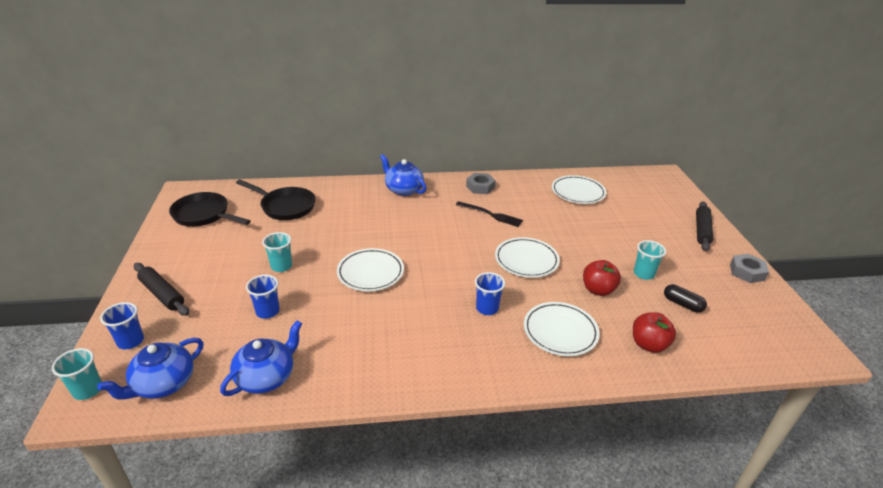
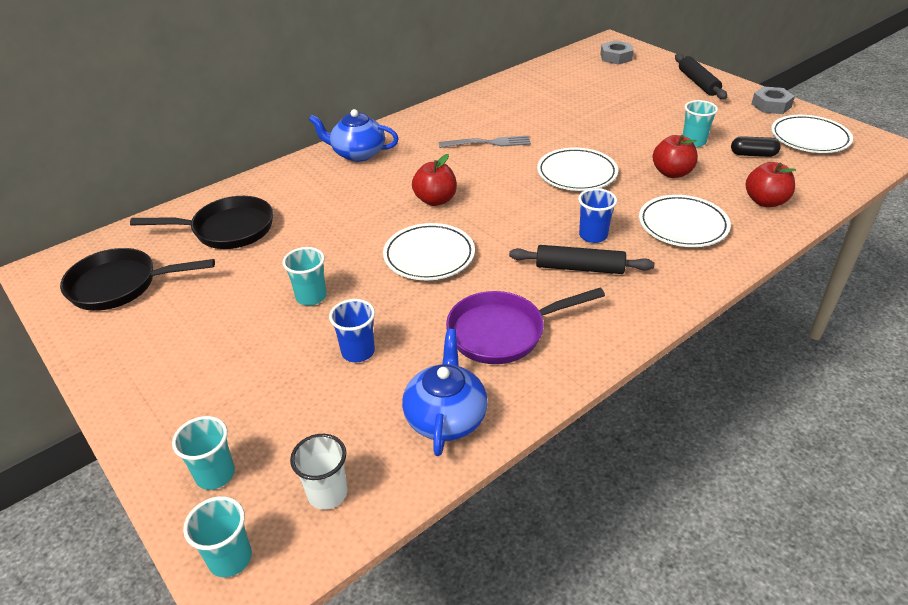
camera: 30 degrees left, 5 degrees up
blue teapot [97,338,204,399] -> white cup [290,434,348,510]
blue cup [100,302,144,349] -> turquoise cup [172,416,235,490]
black rolling pin [134,263,189,316] -> black rolling pin moved to [509,245,655,274]
black fork [456,201,523,227] -> grey fork [439,136,531,148]
grey nut [466,173,496,194] -> grey nut moved to [600,41,634,65]
white plate [552,175,606,204] -> white plate moved to [771,115,853,153]
none -> red apple [412,154,457,206]
none -> purple pan [446,288,605,364]

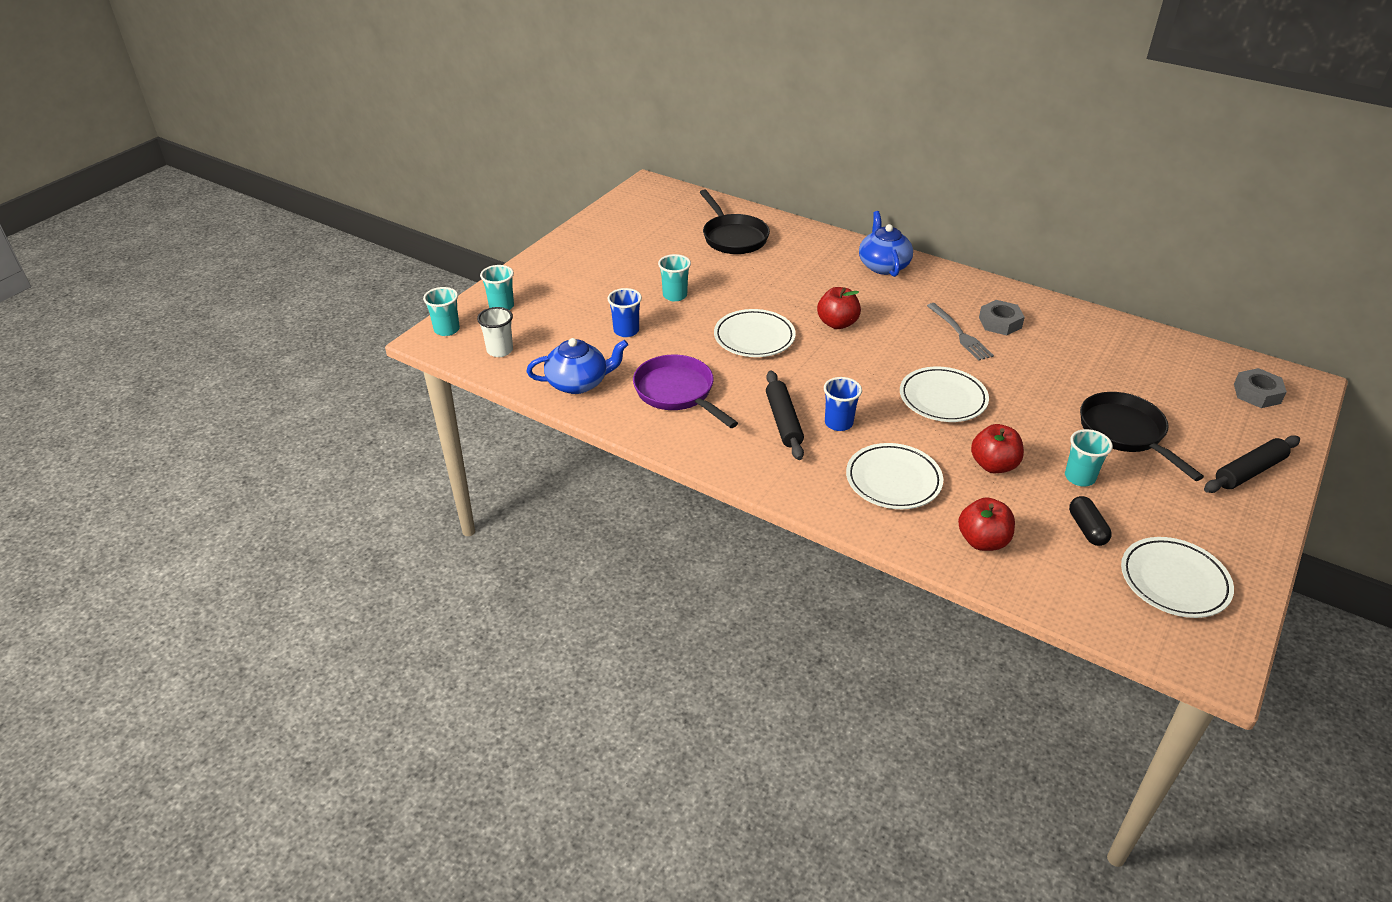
camera: 70 degrees right, 0 degrees up
black pan [60,248,215,311] -> black pan moved to [1080,392,1204,481]
grey nut [751,86,795,114] -> grey nut moved to [979,300,1025,336]

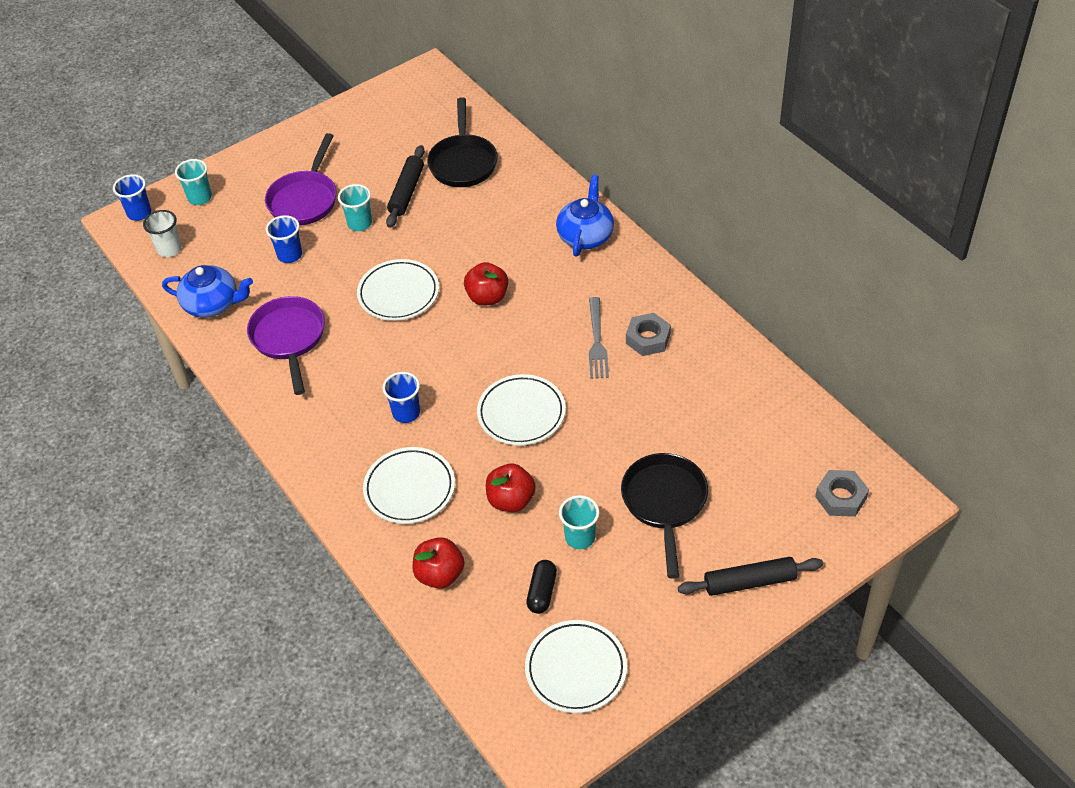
camera: 25 degrees right, 10 degrees up
turquoise cup [423,287,460,336] -> blue cup [113,174,151,221]
black rolling pin [766,371,804,460] -> black rolling pin moved to [386,145,425,228]
none -> purple pan [265,133,337,226]

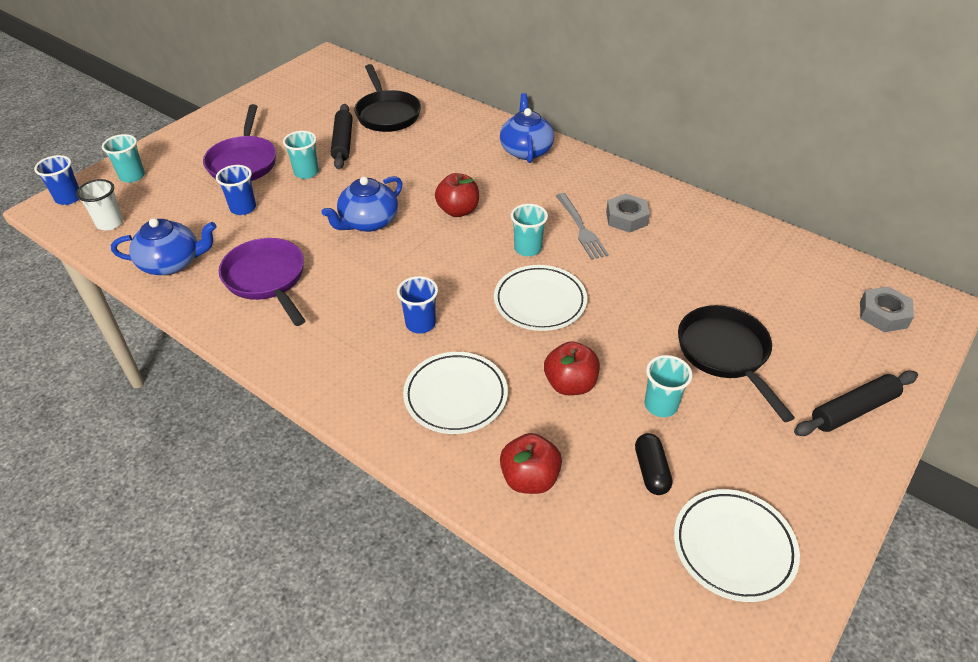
camera: 20 degrees left, 5 degrees down
white plate [357,259,439,321] -> blue teapot [321,176,402,232]
none -> turquoise cup [511,204,548,257]

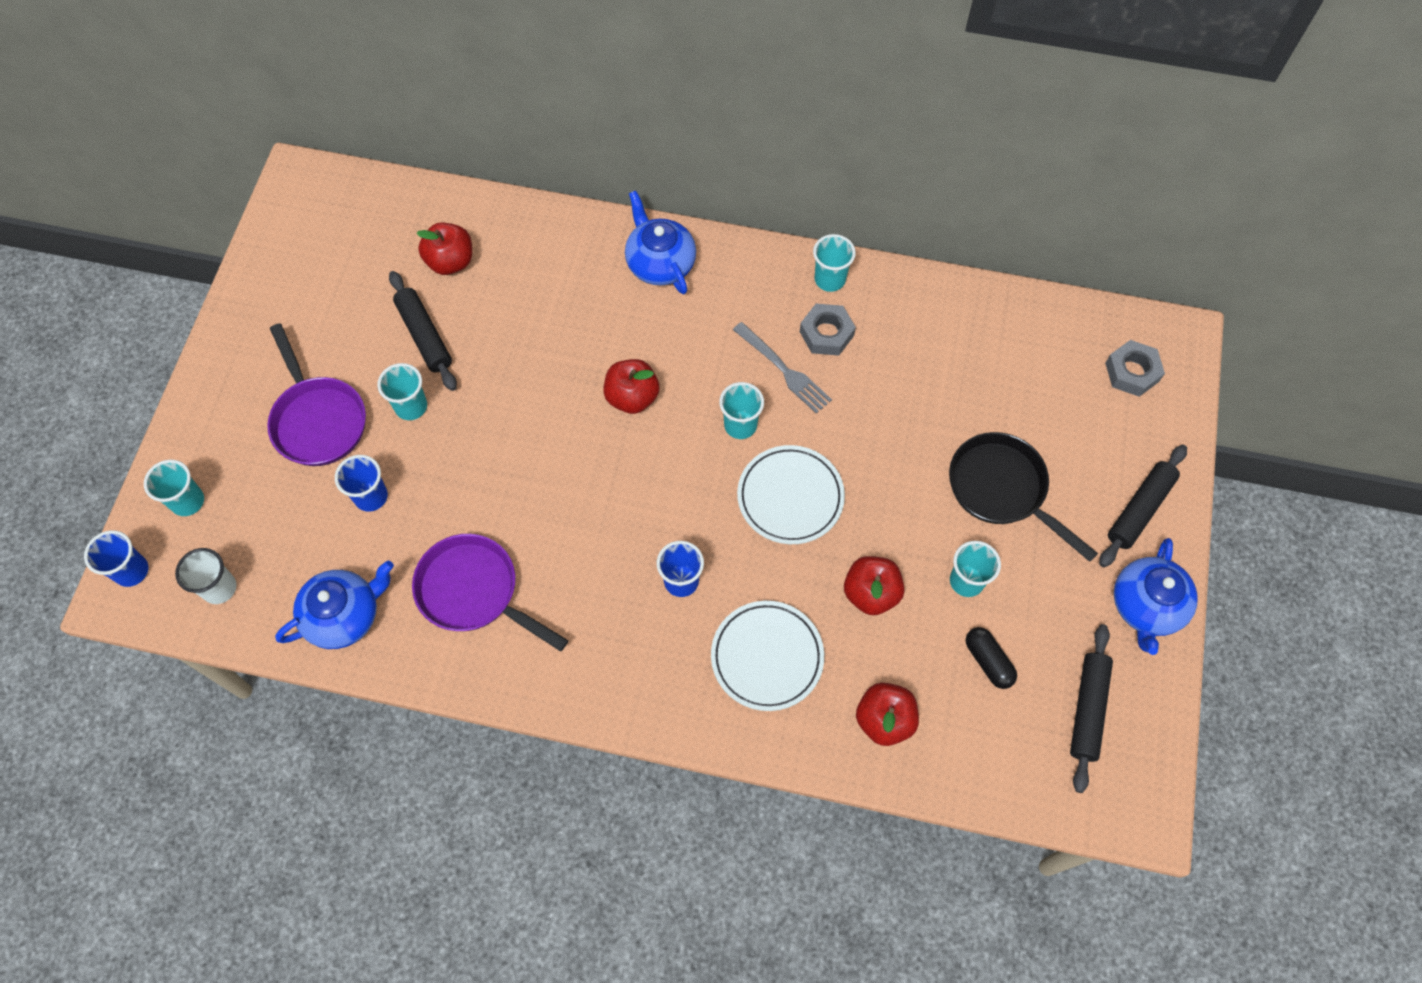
camera: 25 degrees left, 20 degrees up
blue teapot [321,176,402,232] -> blue teapot moved to [1114,538,1198,655]
black pan [354,64,421,132] -> red apple [417,222,472,275]
white plate [674,489,800,602] -> black rolling pin [1070,624,1113,793]
none -> turquoise cup [813,234,856,292]

